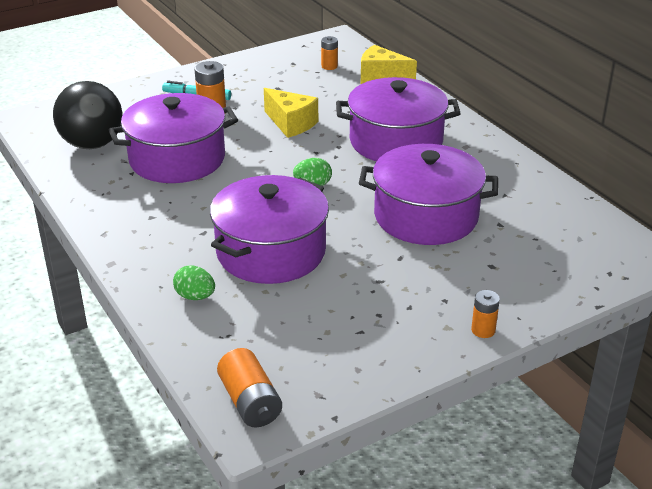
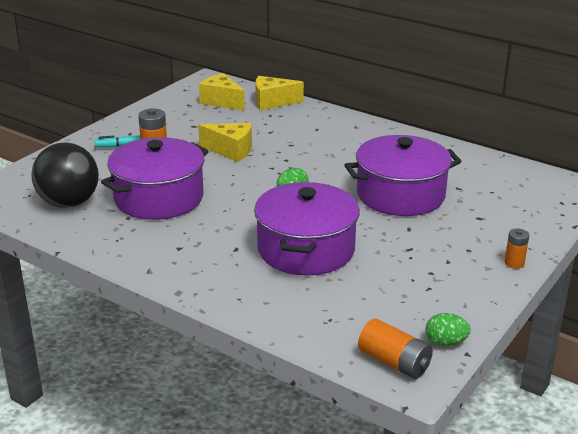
camera: 25 degrees left, 5 degrees down
green egg [173,265,215,300] -> green egg moved to [425,313,471,346]
orange battery [321,36,338,70] -> yellow cheese [199,73,245,111]
purple pot [336,77,461,161] -> none

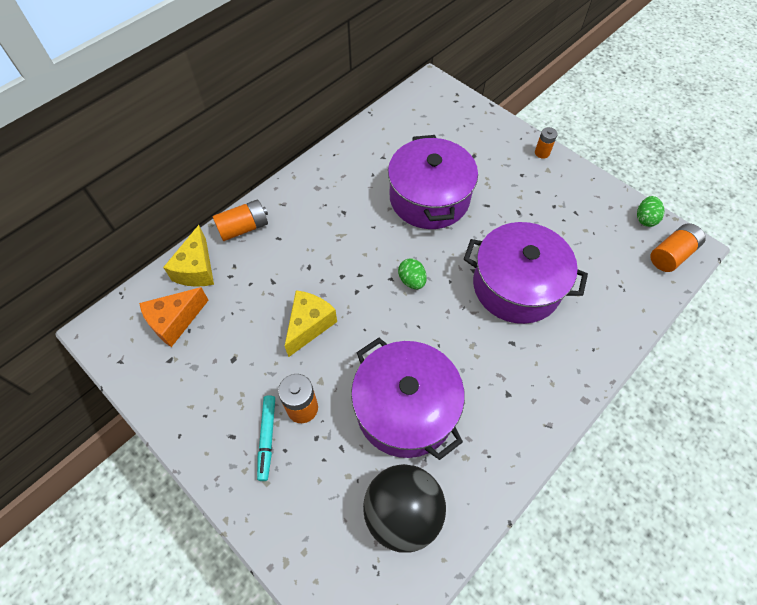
camera: 80 degrees left, 30 degrees up
yellow cheese [199,73,245,111] -> orange cheese [139,287,209,347]
none -> orange battery [213,200,268,241]

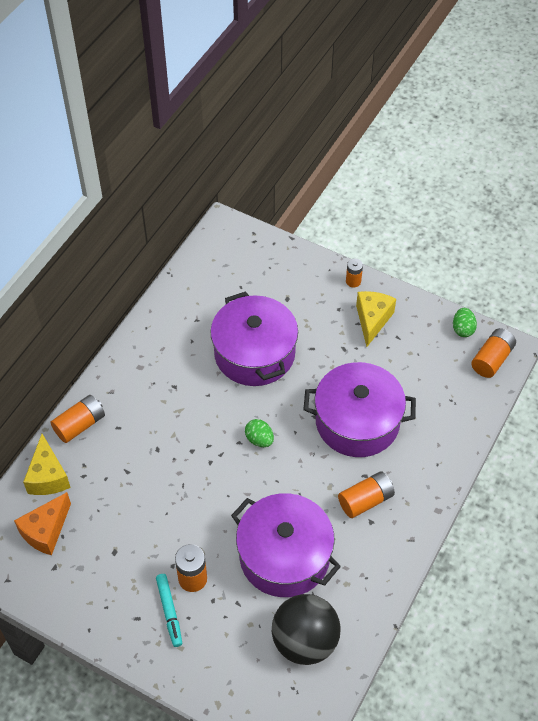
camera: 15 degrees left, 5 degrees down
yellow cheese [285,290,337,357] -> yellow cheese moved to [356,291,396,347]
none -> orange battery [338,471,395,518]

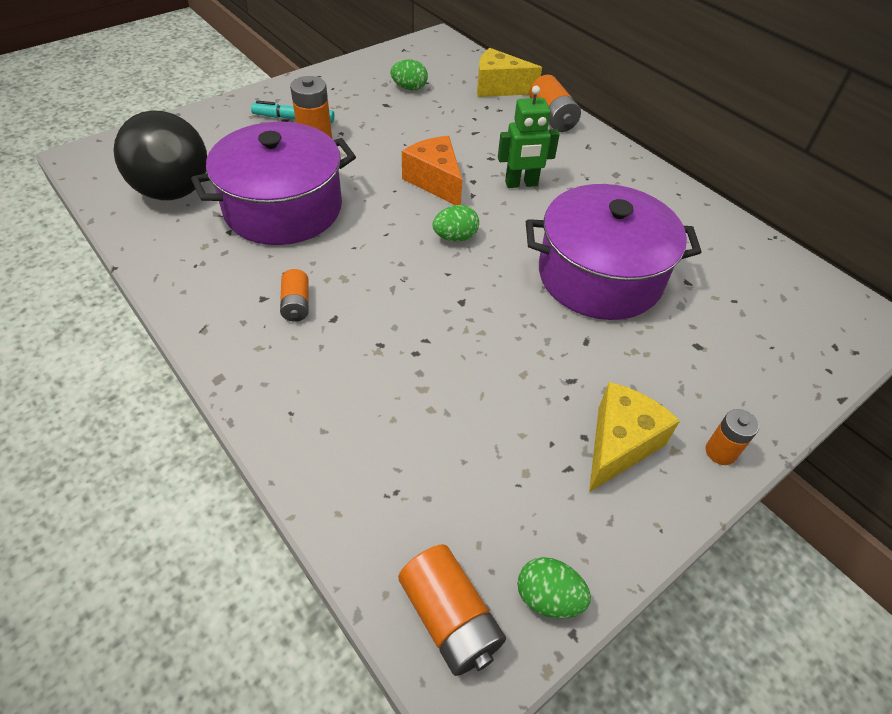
camera: 110 degrees right, 5 degrees down
orange cheese [14,492,71,555] -> orange cheese moved to [402,136,462,205]
purple pot [303,362,416,457] -> none
orange battery [338,471,395,518] -> orange battery [280,269,308,322], size x0.63
yellow cheese [356,291,396,347] -> yellow cheese turned 90 degrees counterclockwise [589,382,680,492]
none -> green egg [390,60,428,90]
none -> green robot [498,86,560,188]

